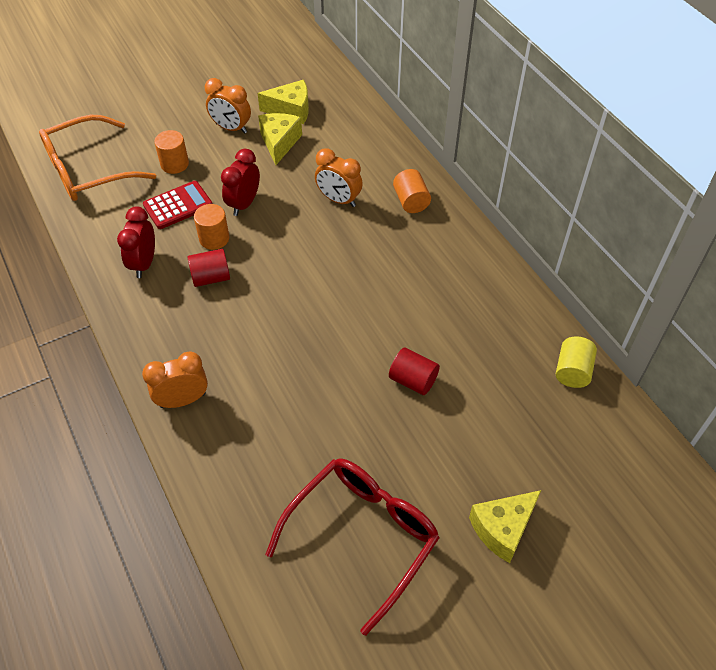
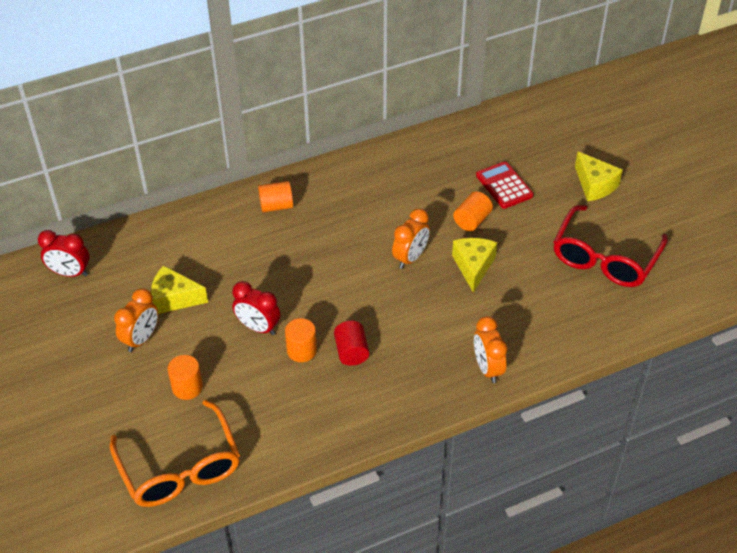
camera: 85 degrees left, 5 degrees down
red clock [117,207,155,278] -> red clock moved to [38,230,89,277]
red calculator [143,181,213,229] -> red calculator moved to [476,161,534,209]
yellow cheese [258,80,309,124] -> yellow cheese moved to [452,238,497,293]
red glasses [266,458,440,636] -> red glasses turned 105 degrees counterclockwise [553,205,668,287]
orange clock [315,148,363,207] -> orange clock moved to [392,208,430,269]
red cylinder [389,348,440,395] -> orange cylinder [453,191,493,231]
yellow cylinder [556,336,597,388] -> none

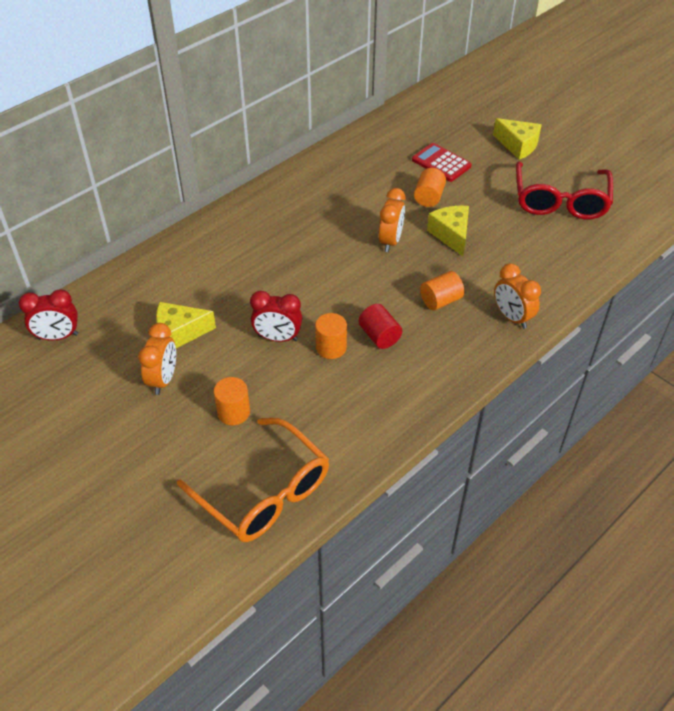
camera: 20 degrees left, 0 degrees up
orange cylinder [258,181,293,212] -> orange cylinder moved to [420,271,464,310]

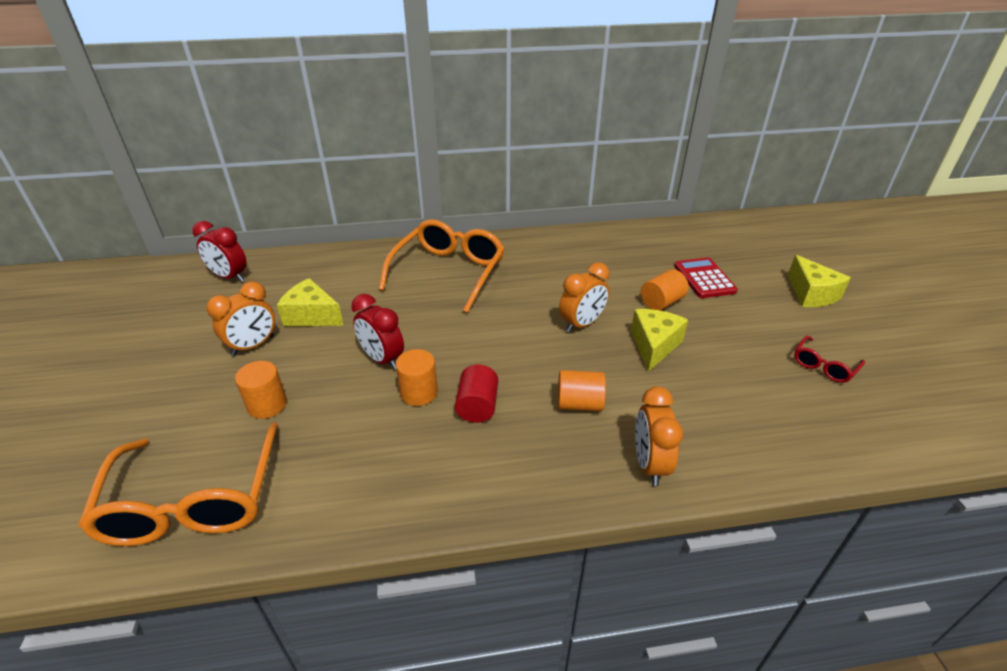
camera: 35 degrees right, 10 degrees down
red glasses [516,162,613,219] -> red glasses [794,336,865,383], size x0.46
none -> orange glasses [379,219,505,313]

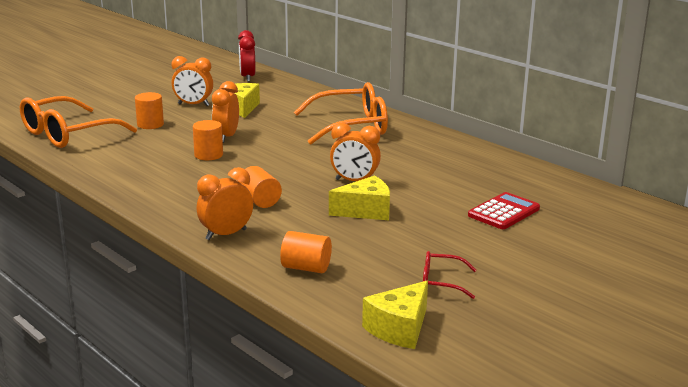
camera: 55 degrees right, 15 degrees down
red clock [351,294,404,370] -> orange clock [212,81,239,143]
red cylinder [455,365,498,423] -> none
orange cylinder [641,269,689,311] -> orange cylinder moved to [280,231,332,273]
yellow cheese [788,255,851,307] -> yellow cheese moved to [362,281,428,349]

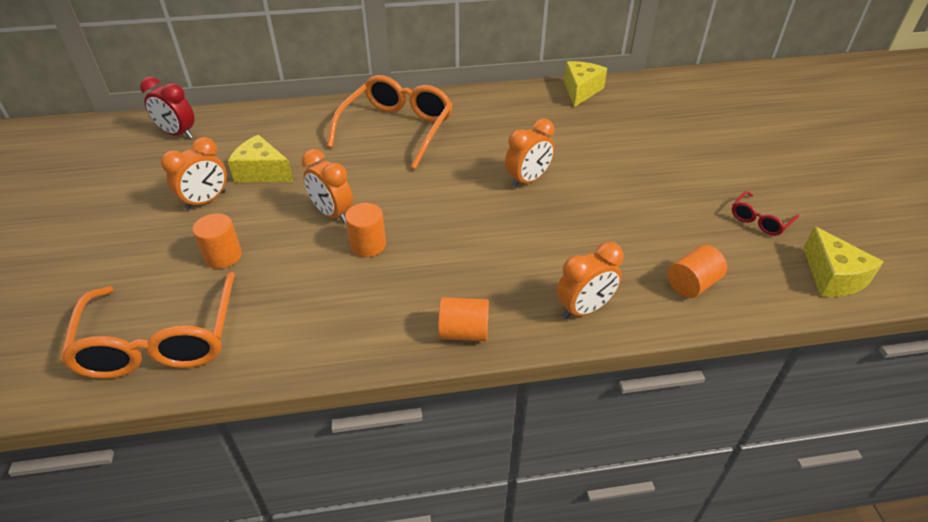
camera: 55 degrees left, 20 degrees up
orange clock [196,167,253,240] -> orange clock turned 120 degrees counterclockwise [557,242,624,319]
orange cylinder [238,166,282,208] -> orange cylinder moved to [438,297,489,341]
yellow cheese [329,176,390,220] -> yellow cheese moved to [564,61,607,107]
red calculator [468,192,540,229] -> none

